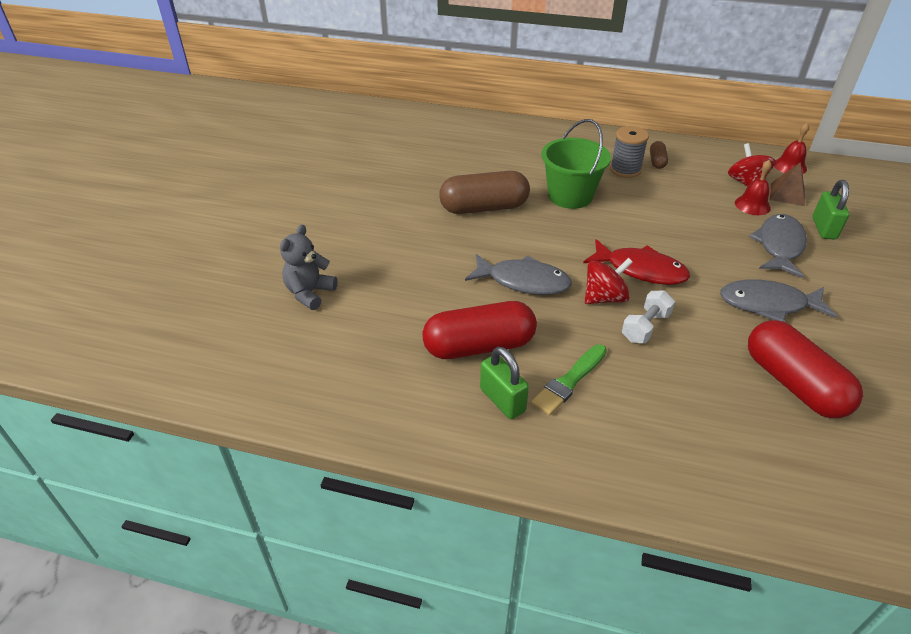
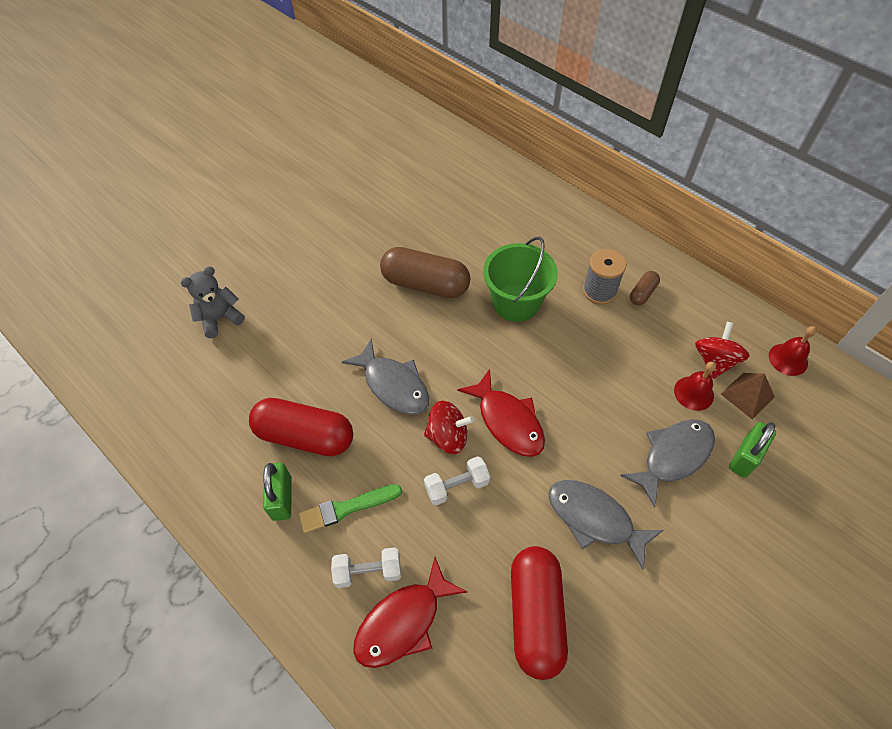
camera: 30 degrees right, 15 degrees up
none -> white dumbbell [331,547,401,588]
none -> red fish [353,557,467,668]

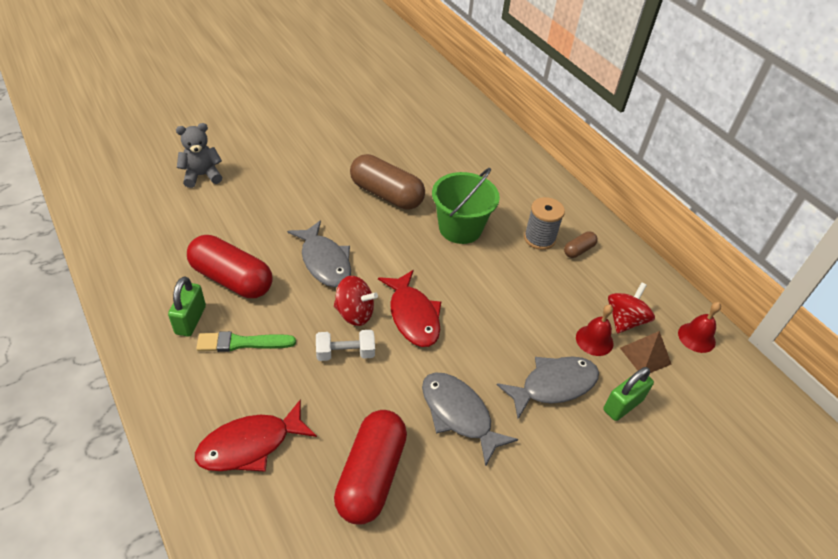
camera: 10 degrees right, 10 degrees down
white dumbbell [331,547,401,588] -> none

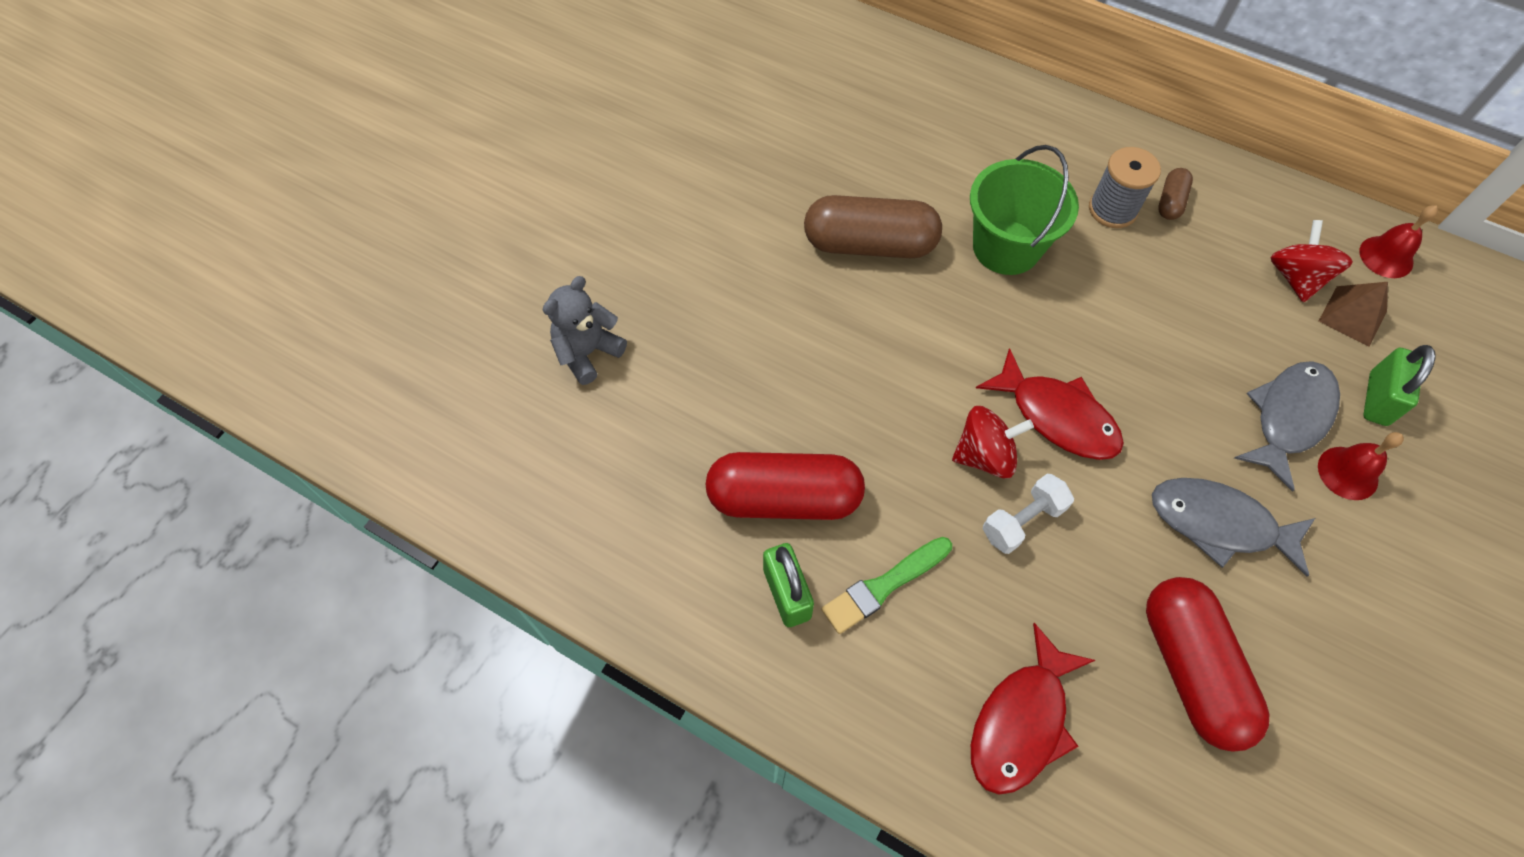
camera: 25 degrees left, 15 degrees up
grey fish [287,220,351,287] -> none
red bell [576,305,613,356] -> red bell moved to [1318,432,1404,500]

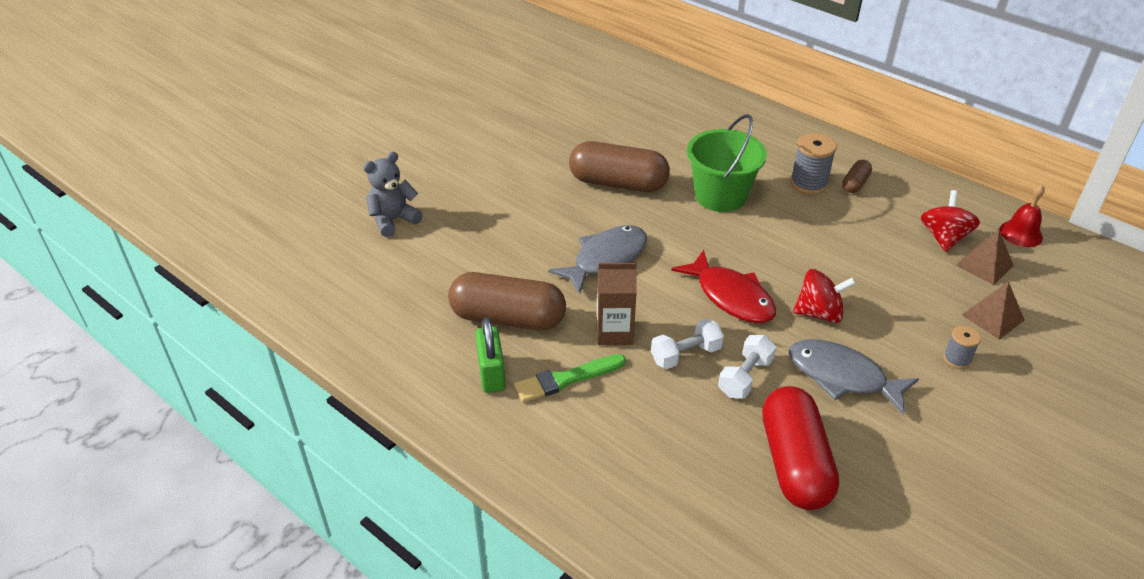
camera: 10 degrees right, 20 degrees down
red capsule [706,452,865,520] -> brown capsule [448,272,566,330]
red spinning top [952,406,1034,478] -> red spinning top moved to [793,269,856,323]
red fish [971,623,1095,795] -> none
grey fish [1234,361,1340,492] -> grey fish moved to [548,225,647,294]
red bell [1318,432,1404,500] -> grey spool [943,326,981,369]
green padlock [1363,345,1436,426] -> brown pyramid [962,281,1025,339]
none -> brown carton [597,263,637,345]
none -> white dumbbell [718,335,776,399]

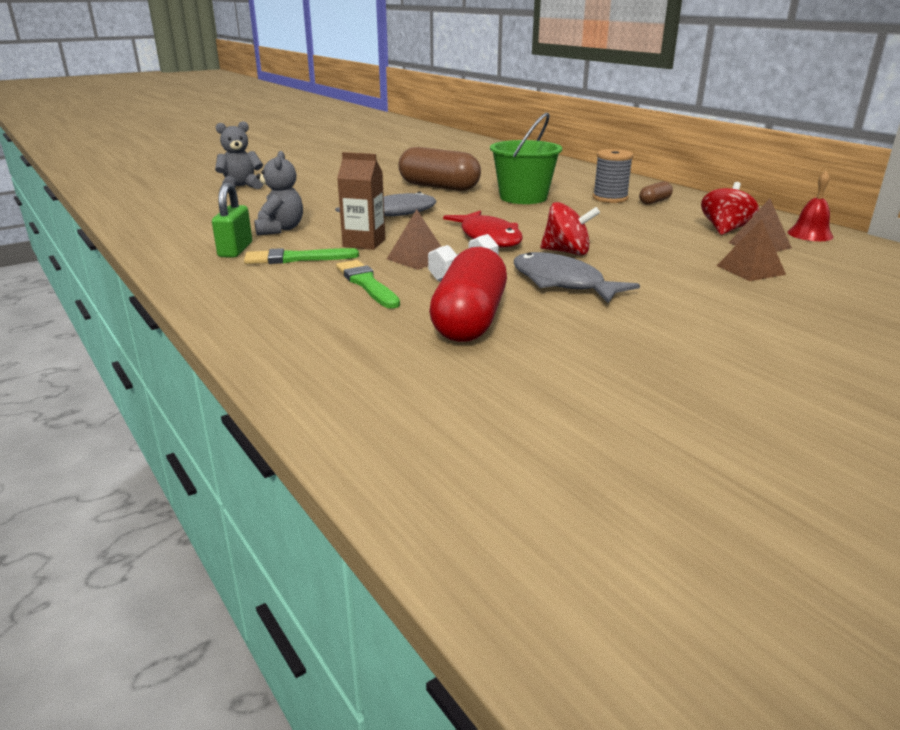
camera: 15 degrees right, 15 degrees down
brown capsule [448,272,566,330] -> grey teddy bear [254,151,303,235]
white dumbbell [651,319,724,369] -> brown pyramid [387,209,441,270]
grey spool [943,326,981,369] -> none
none -> green brush [336,260,400,309]

